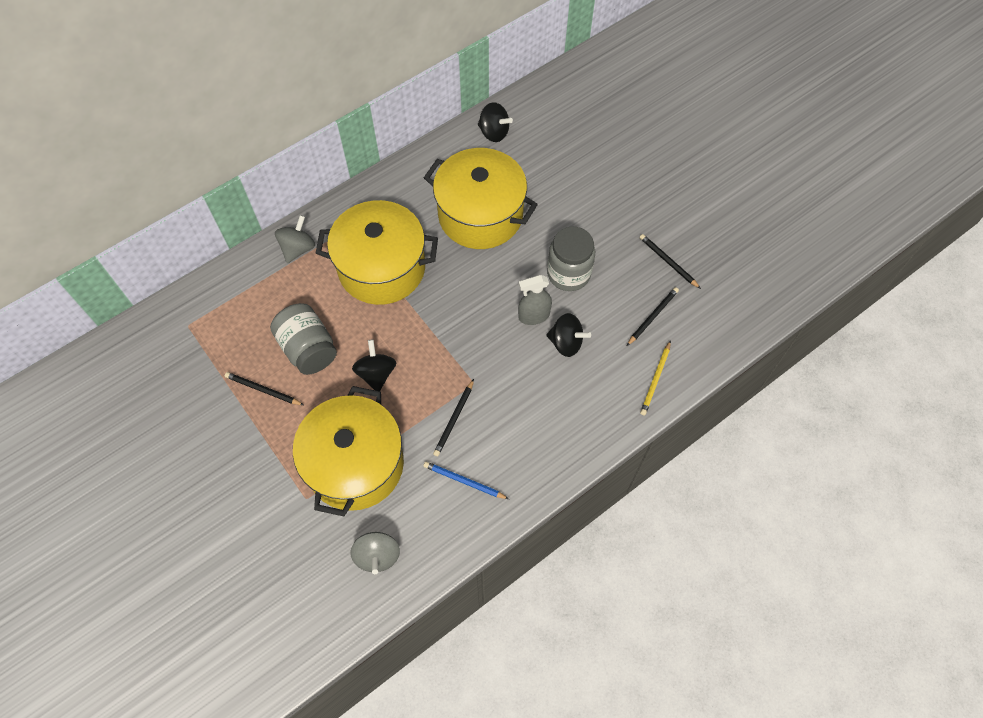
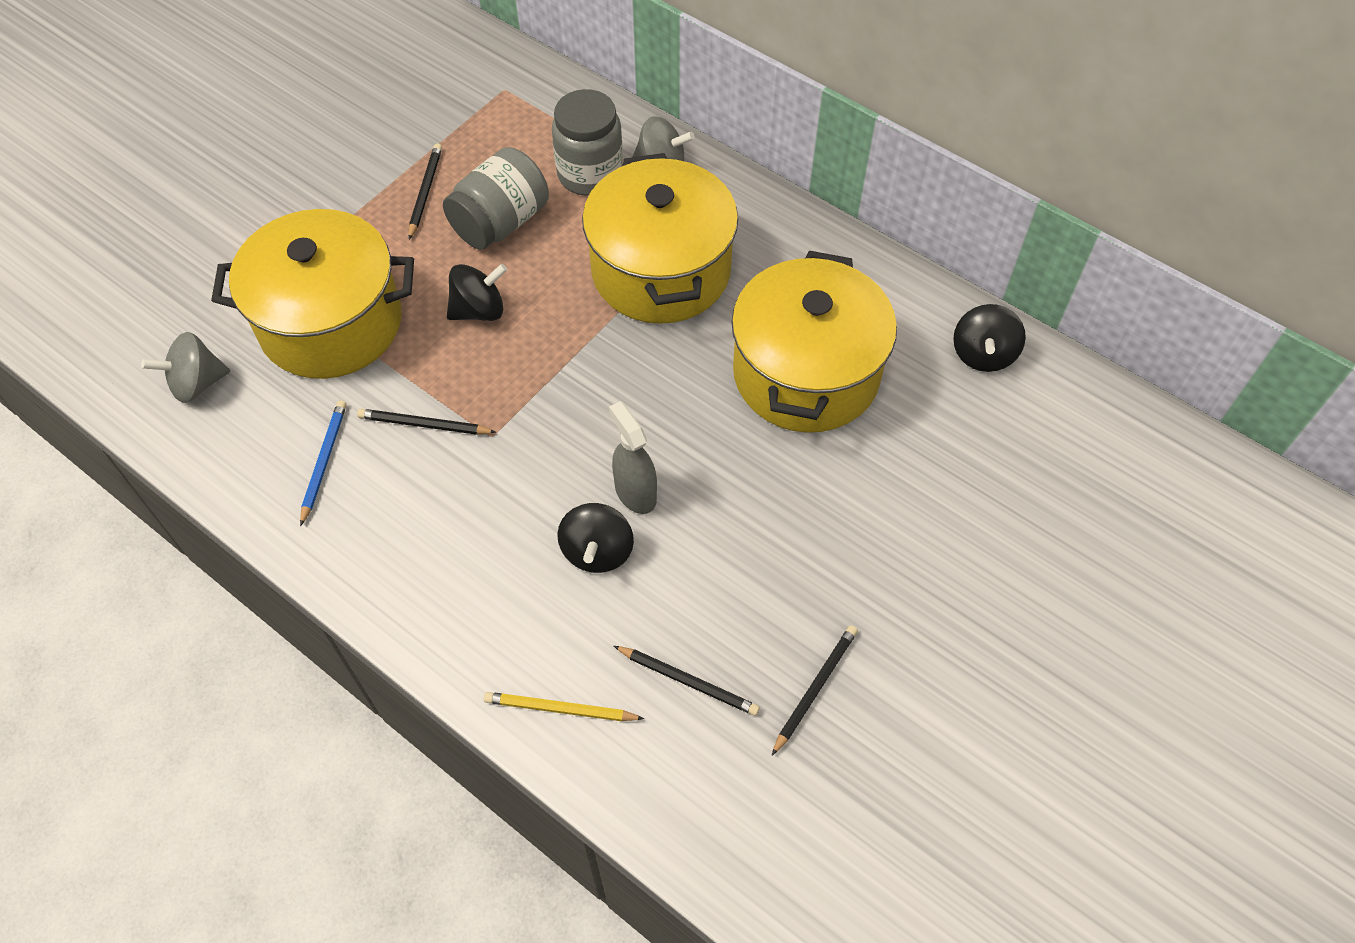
camera: 75 degrees right, 5 degrees down
grey jar [547,227,595,291] -> grey jar moved to [552,89,623,196]

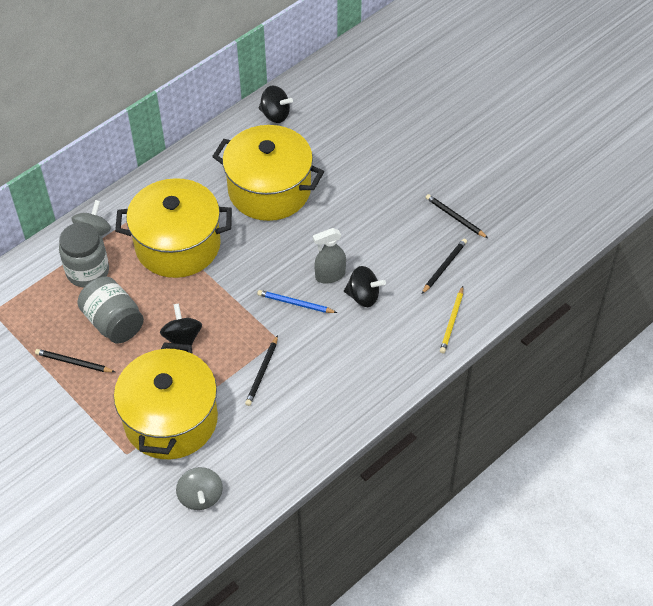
camera: 80 degrees left, 5 degrees down
blue pencil [300,400,346,526] -> blue pencil moved to [257,290,337,313]

